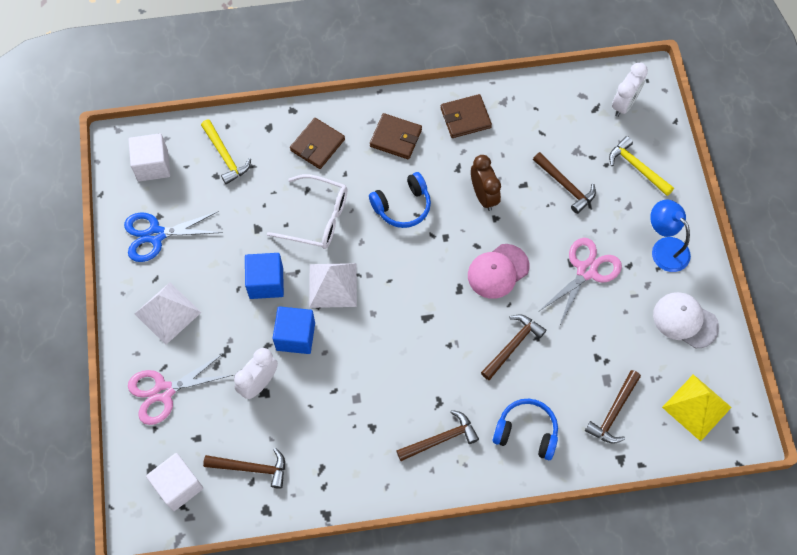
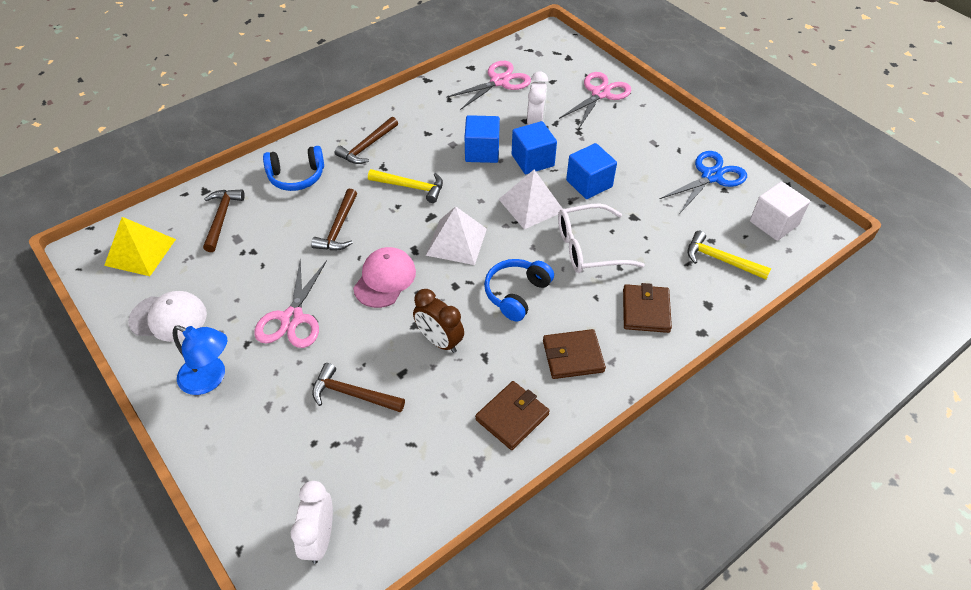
camera: 150 degrees right, 15 degrees down
white pyramid [135,282,202,345] -> white pyramid moved to [426,206,487,265]
white cube [146,453,203,511] -> none
brown hammer [203,448,285,489] -> pink scissors [446,61,531,110]
yellow hammer [609,136,674,196] -> yellow hammer moved to [368,169,443,203]
none -> blue cube [465,115,500,163]

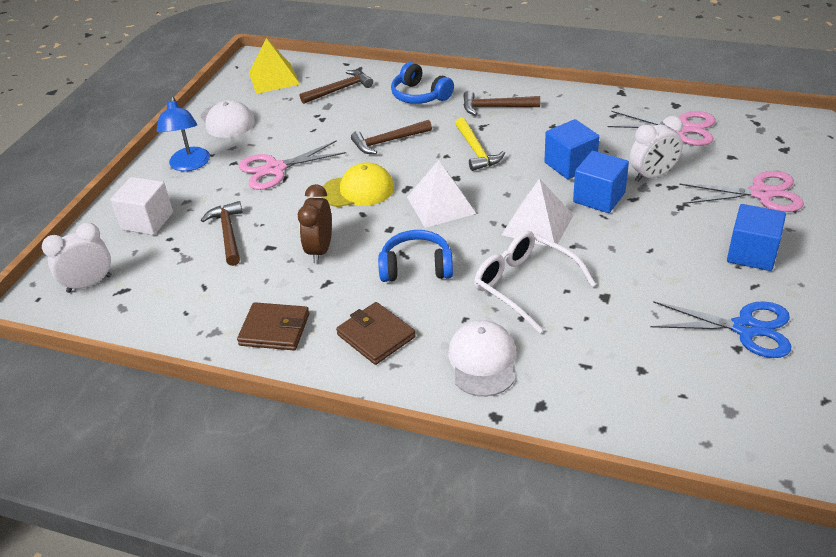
camera: 60 degrees right, 10 degrees down
pink cap [353,247,416,308] -> yellow cap [322,163,394,207]
blue cube [566,143,617,199] -> blue cube moved to [727,204,786,271]
brown wallet [623,283,672,333] -> white cap [448,320,516,397]
yellow hammer [688,231,771,279] -> none
white cube [750,182,810,241] -> white cube moved to [110,177,173,235]

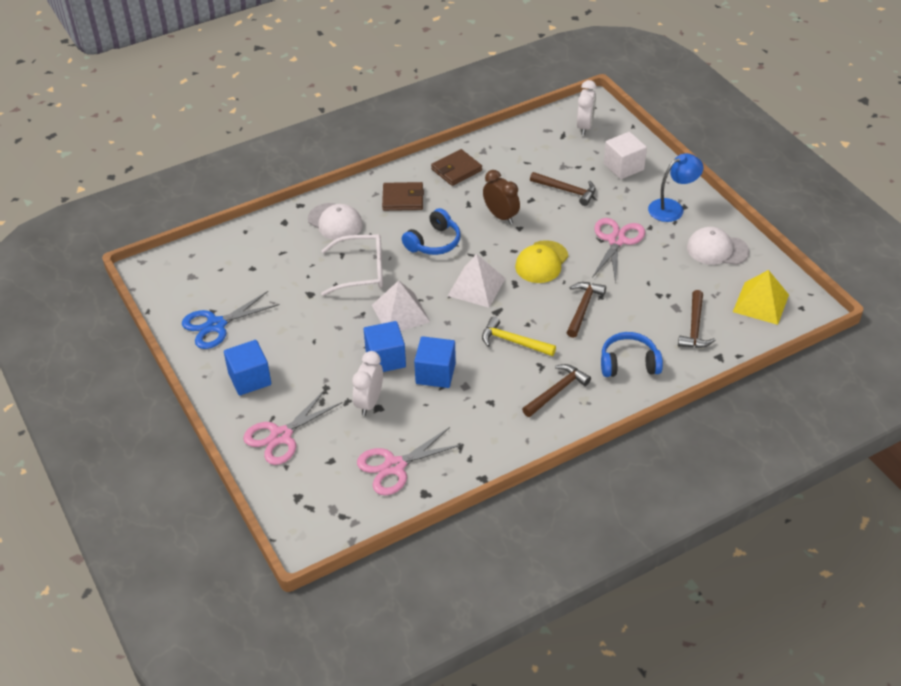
camera: 130 degrees right, 5 degrees up
blue lamp [157,97,210,171] -> blue lamp turned 120 degrees clockwise [648,153,703,222]

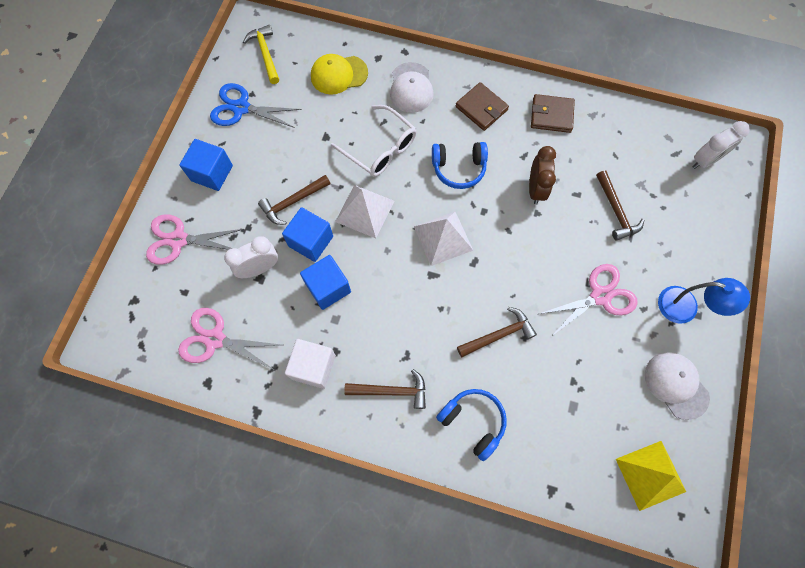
camera: 45 degrees right, 25 degrees up
yellow hammer [482,316,556,356] -> yellow hammer moved to [243,25,279,84]
yellow cap [515,240,568,283] -> yellow cap moved to [311,54,368,95]
white cube [604,132,647,179] -> white cube moved to [285,339,336,389]
brown hammer [678,290,715,348] -> brown hammer moved to [258,175,331,225]

